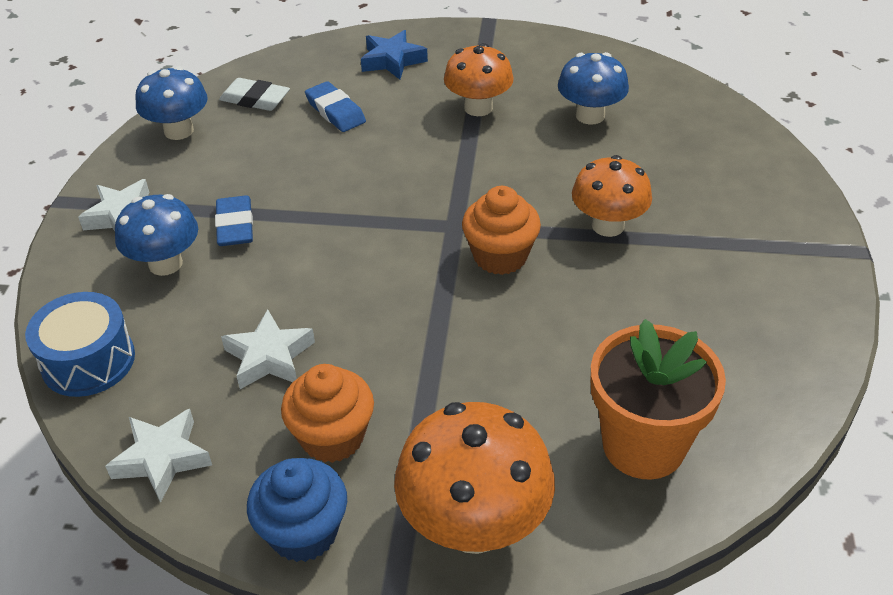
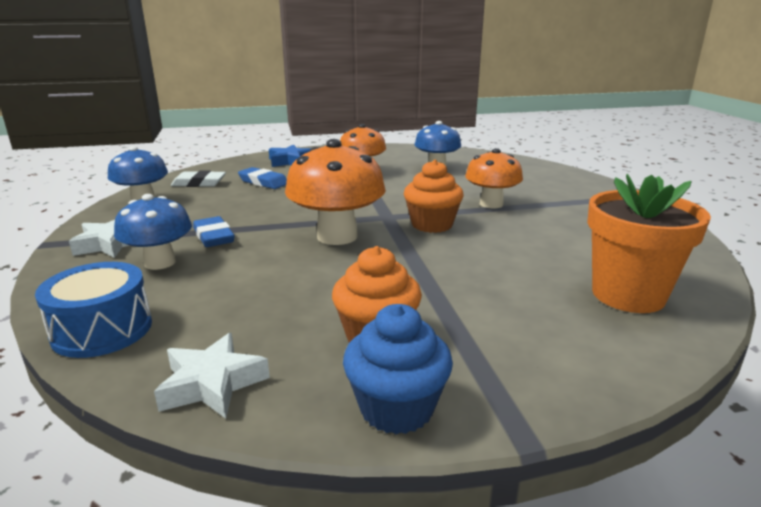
camera: 20 degrees left, 20 degrees down
white star [221,309,315,389] -> none
orange mushroom [394,402,555,554] -> orange mushroom moved to [285,139,386,245]

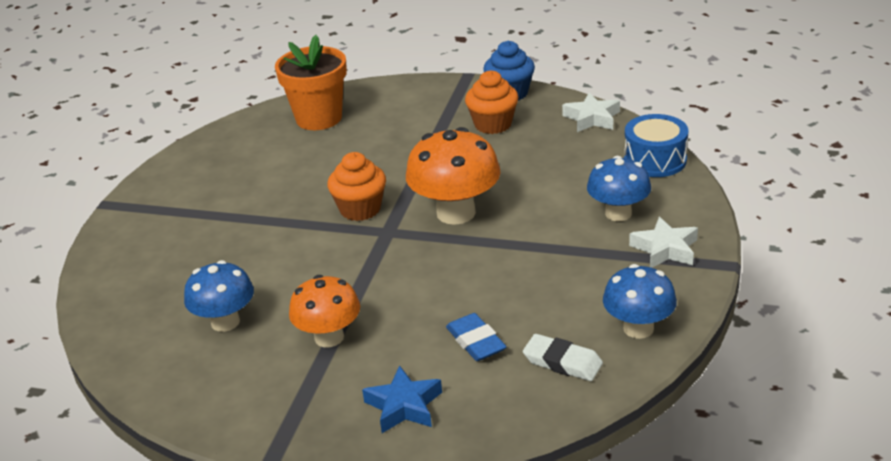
camera: 150 degrees left, 10 degrees up
blue eraser [193,216,235,247] -> none
orange mushroom [465,148,523,208] -> none

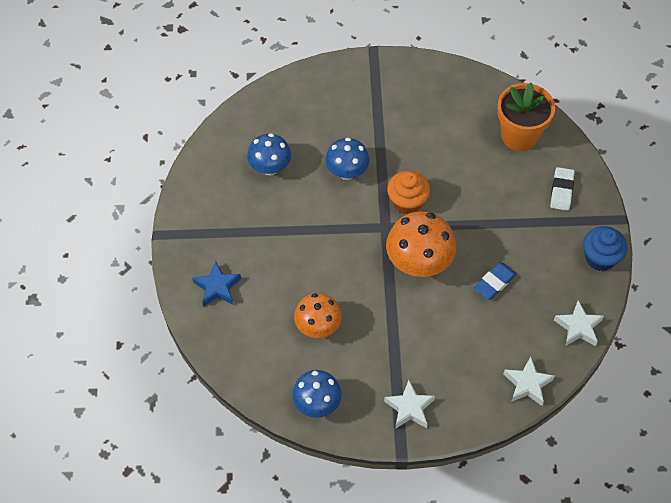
camera: 70 degrees right, 25 degrees up
orange mushroom [289,275,360,347] -> orange mushroom moved to [294,293,342,338]
blue eraser [446,313,506,361] -> blue eraser moved to [474,262,517,300]
orange cupcake [465,70,518,134] -> none
white eraser [523,334,603,381] -> white eraser moved to [550,167,575,211]
blue mushroom [587,156,651,221] -> blue mushroom moved to [325,138,369,180]
blue drum [624,114,689,177] -> white star [503,357,555,406]

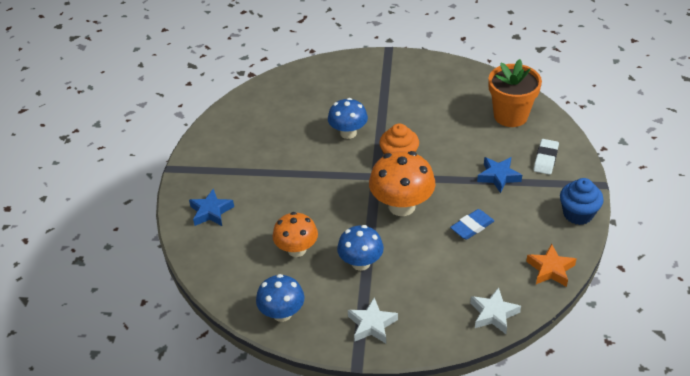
camera: 10 degrees right, 15 degrees down
blue mushroom [247,133,291,175] -> blue mushroom moved to [337,225,384,271]
white star [554,300,604,346] -> orange star [526,244,577,287]
none -> blue star [477,157,522,193]

